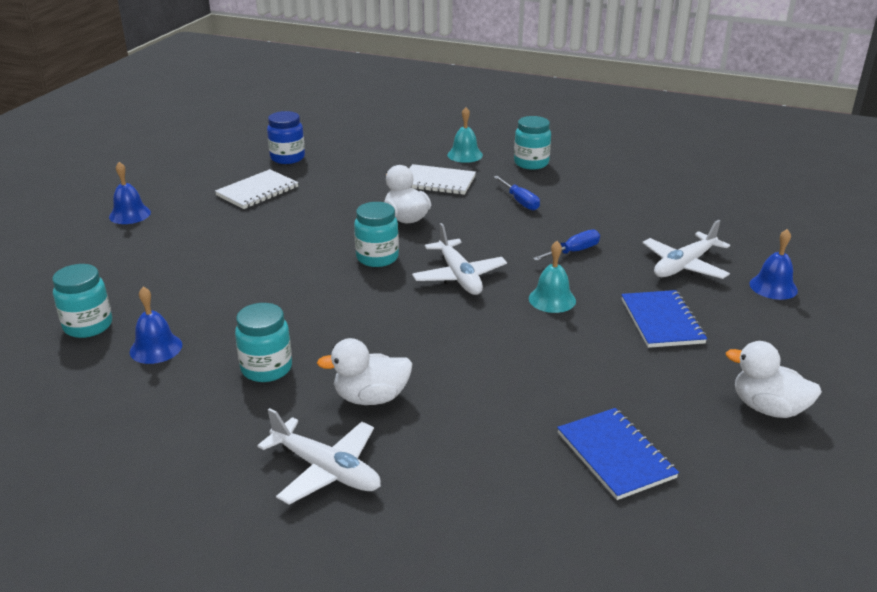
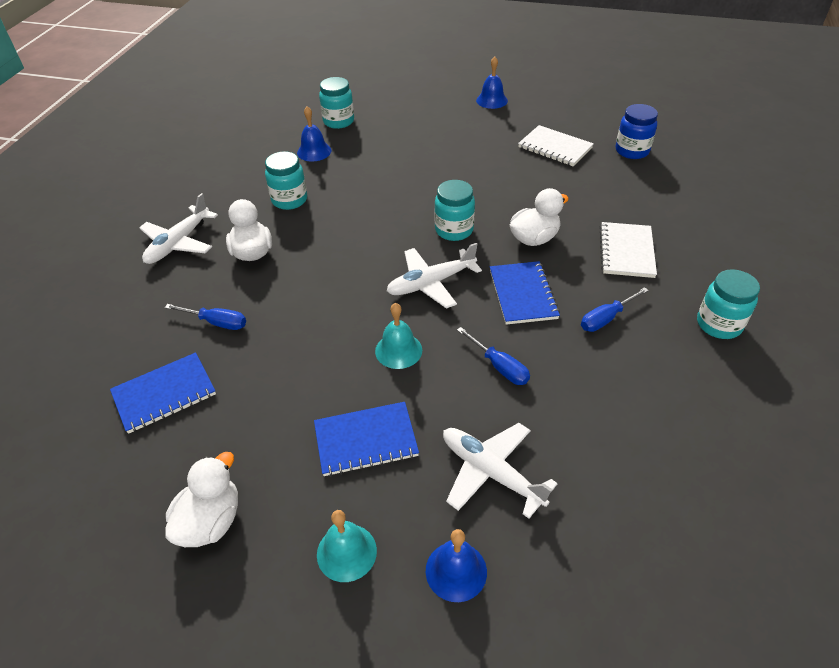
camera: 85 degrees right, 15 degrees up
turquoise bell [447,107,483,163] -> turquoise bell moved to [317,510,377,582]
none -> blue screwdriver [165,304,246,330]
none -> blue notebook [490,261,560,325]

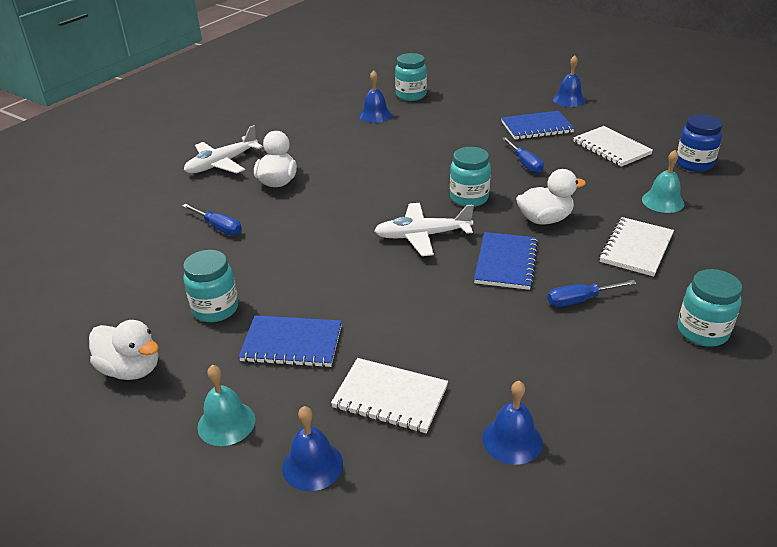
camera: 20 degrees right, 10 degrees down
blue notebook [110,352,216,434] -> blue notebook moved to [501,111,575,139]
white duck [165,452,238,547] -> white duck turned 75 degrees clockwise [89,320,159,380]
turquoise jar [265,151,307,210] -> turquoise jar moved to [183,250,238,322]
turquoise bell [375,303,422,369] -> turquoise bell moved to [642,150,684,213]
white plane [443,423,558,519] -> white notebook [331,358,448,433]
blue screwdriver [457,327,530,385] -> blue screwdriver moved to [502,137,544,174]
none -> blue bell [482,381,543,465]

